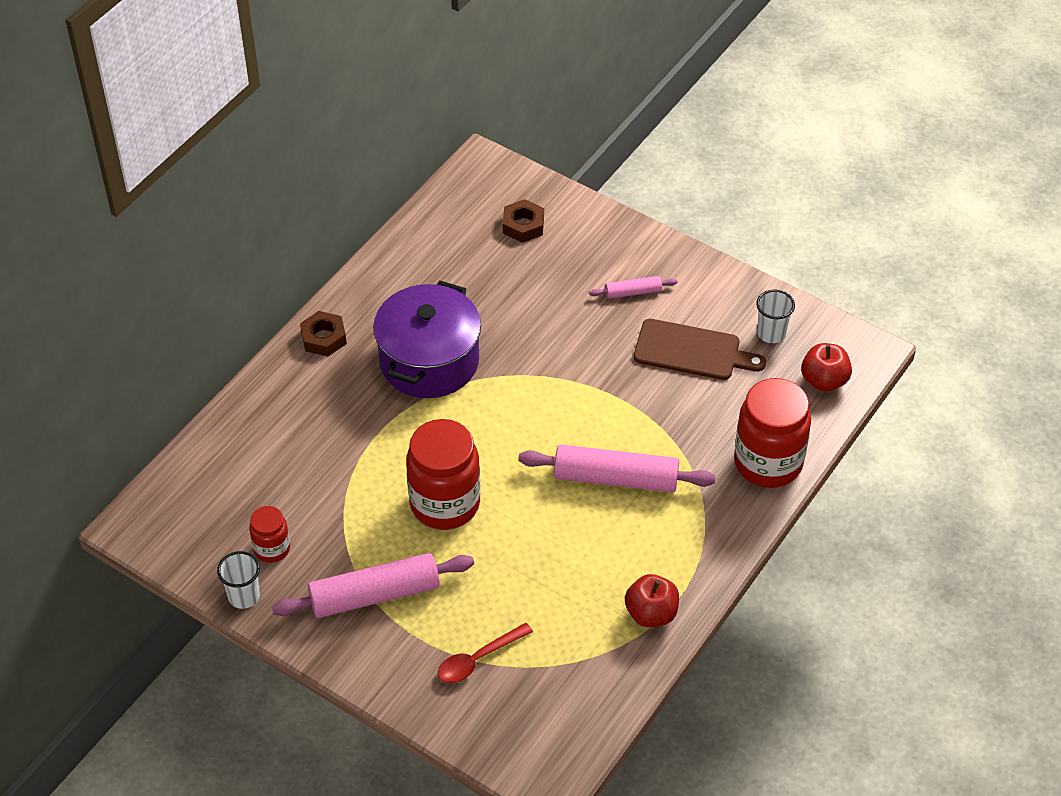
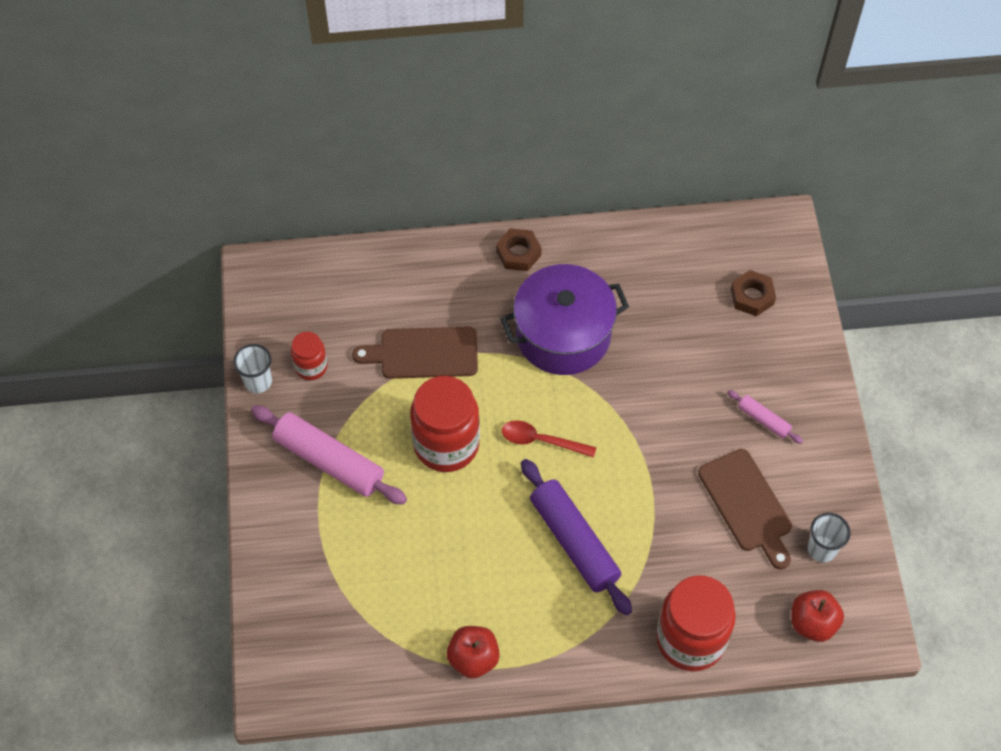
camera: 50 degrees right, 10 degrees up
red spoon [438,623,533,683] -> red spoon moved to [502,420,596,458]
pink rolling pin [518,445,716,493] -> purple rolling pin [521,459,632,615]
none -> brown cutting board [352,326,478,379]

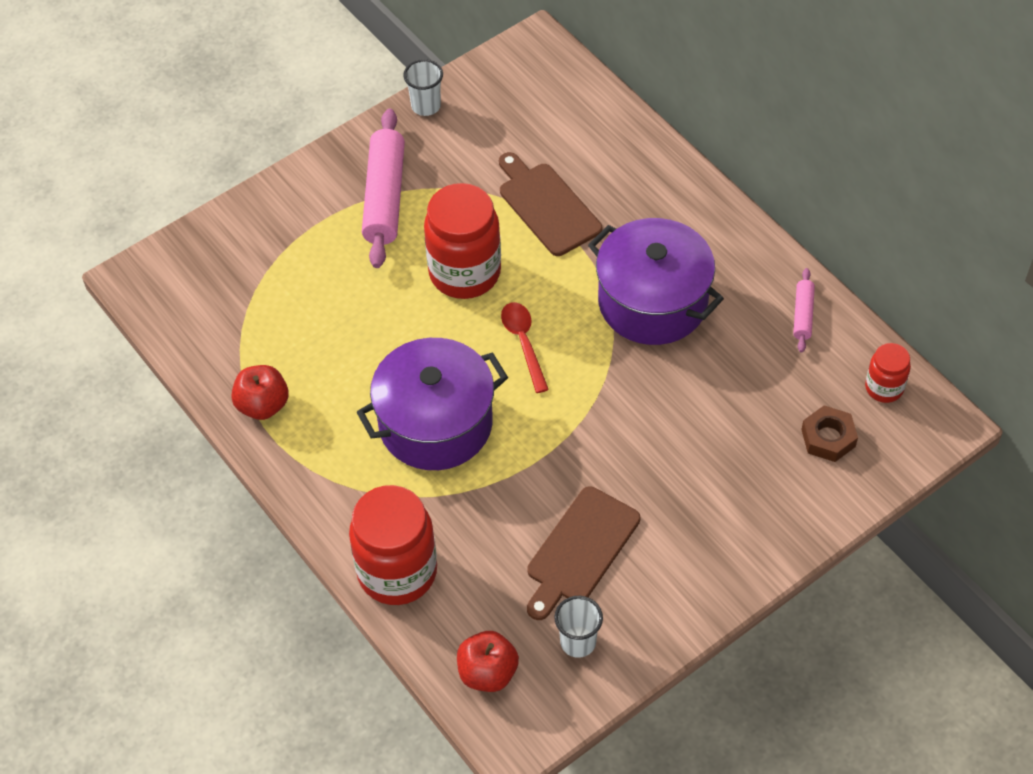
camera: 60 degrees right, 5 degrees down
red jar [291,332,328,380] -> red jar moved to [865,343,911,403]
brown nut [496,228,541,271] -> none
purple rolling pin [521,459,632,615] -> purple pot [357,338,508,470]
pink rolling pin [727,390,803,444] -> pink rolling pin moved to [793,268,815,353]

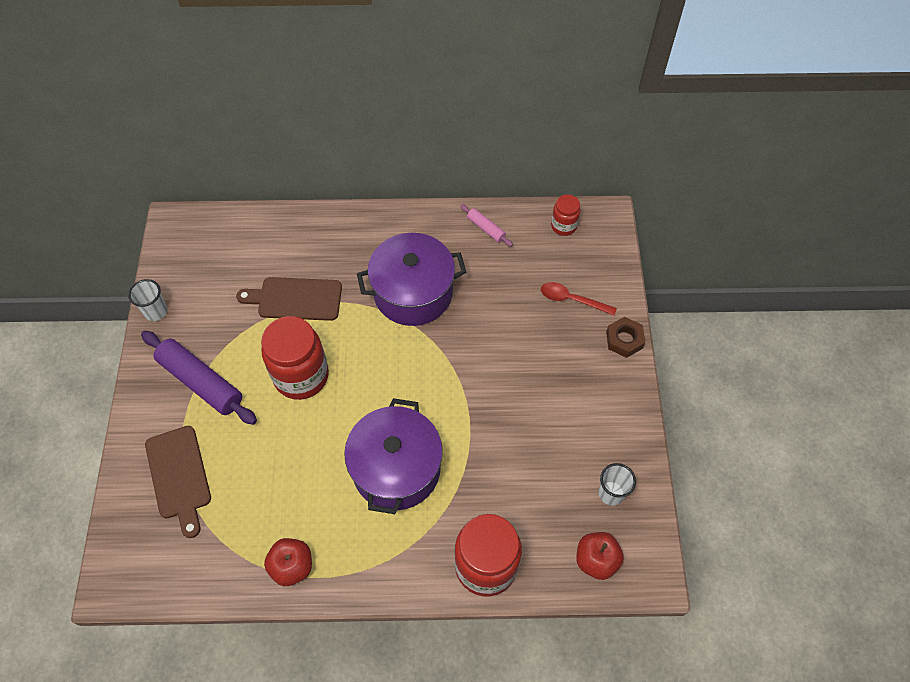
camera: 55 degrees left, 5 degrees up
pink rolling pin [362,109,405,268] -> purple rolling pin [141,331,257,425]
red spoon [501,302,549,393] -> red spoon moved to [541,282,617,316]
brown cutting board [527,486,640,620] -> brown cutting board moved to [145,426,211,538]
brown nut [801,405,858,462] -> brown nut moved to [606,317,645,358]

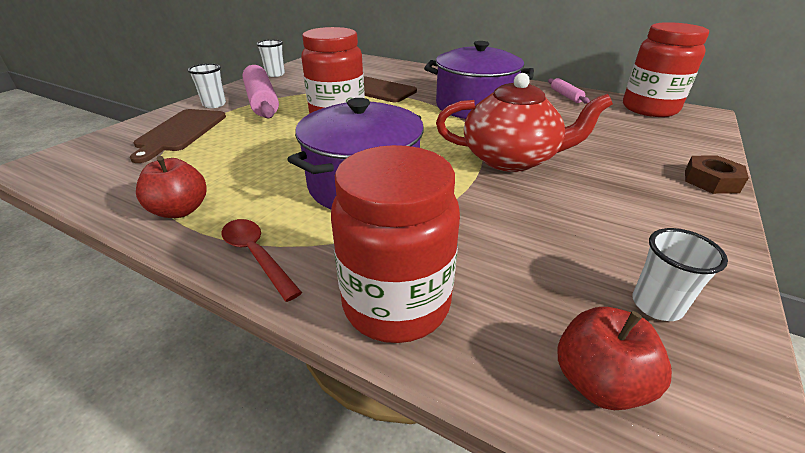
camera: 30 degrees right, 25 degrees down
purple rolling pin [141,331,257,425] -> pink rolling pin [242,65,279,118]
red spoon [541,282,617,316] -> red spoon moved to [221,219,302,302]
red jar [551,194,581,236] -> red jar [623,22,709,117], size x1.95
none -> white cup [188,64,226,108]
none -> red teapot [436,73,613,172]

